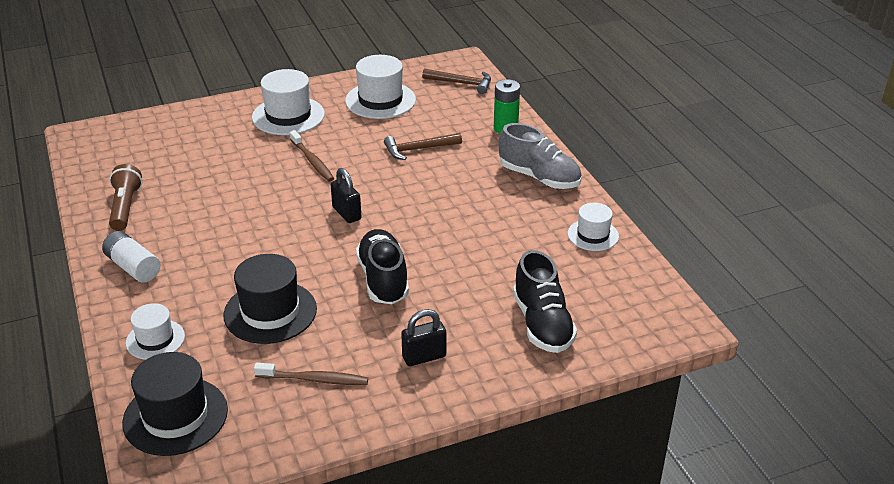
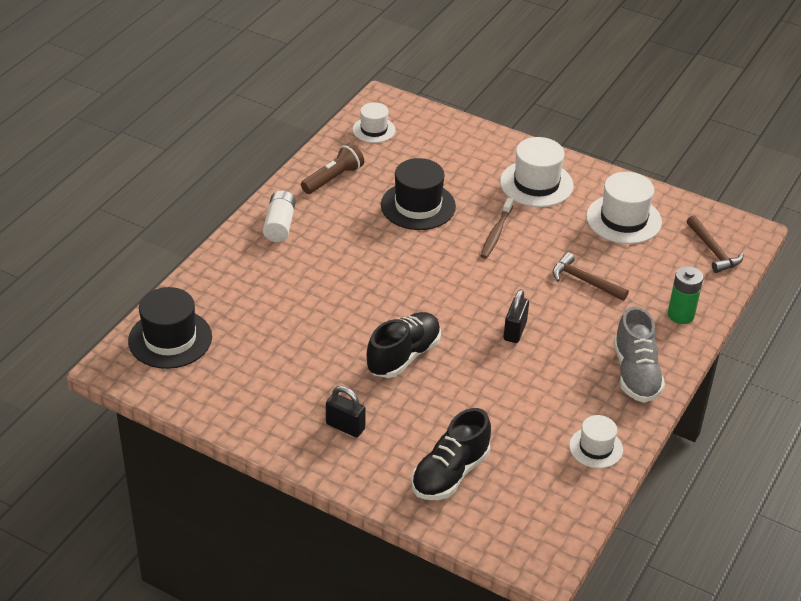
camera: 50 degrees right, 5 degrees up
white hat [126,303,185,360] -> white hat moved to [353,102,396,143]
black hat [223,254,317,344] -> black hat moved to [381,158,456,230]
brown toothbrush [254,363,368,385] -> none
black padlock [331,168,361,223] -> black padlock moved to [504,289,529,343]

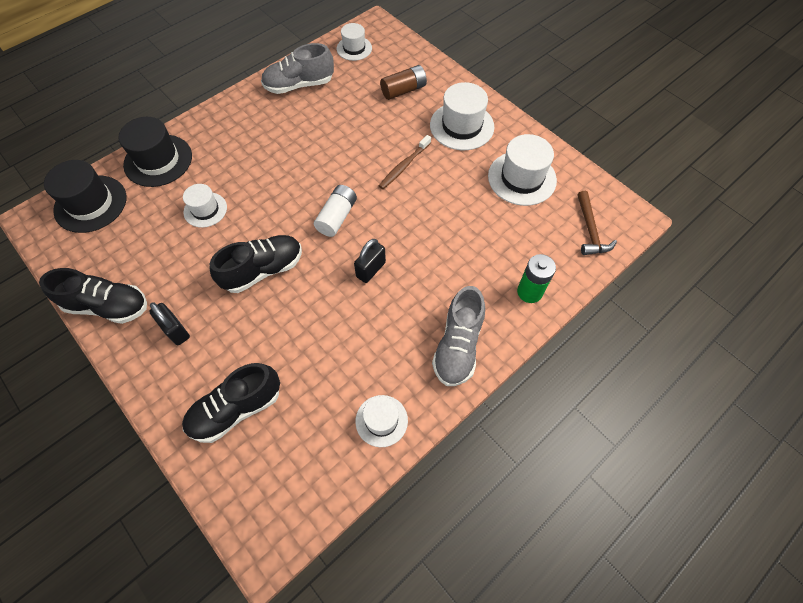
camera: 20 degrees right, 20 degrees up
white battery [263,190,296,242] -> white battery moved to [314,185,357,237]
brown flashlight [301,143,364,194] -> grey shoe [261,43,334,94]
black hat [381,158,456,230] -> black hat moved to [118,117,192,187]
brown hammer [552,252,629,301] -> none
none -> black shoe [39,268,147,324]
none -> white hat [183,184,227,228]
none -> brown battery [380,65,427,100]

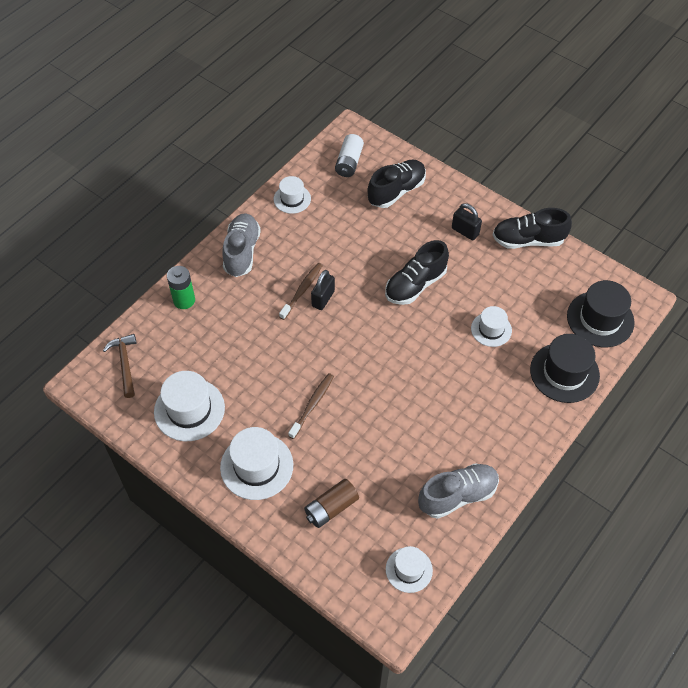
camera: 170 degrees right, 5 degrees down
white battery [314,185,357,237] -> white battery moved to [335,134,364,177]
none -> brown toothbrush [279,263,323,320]

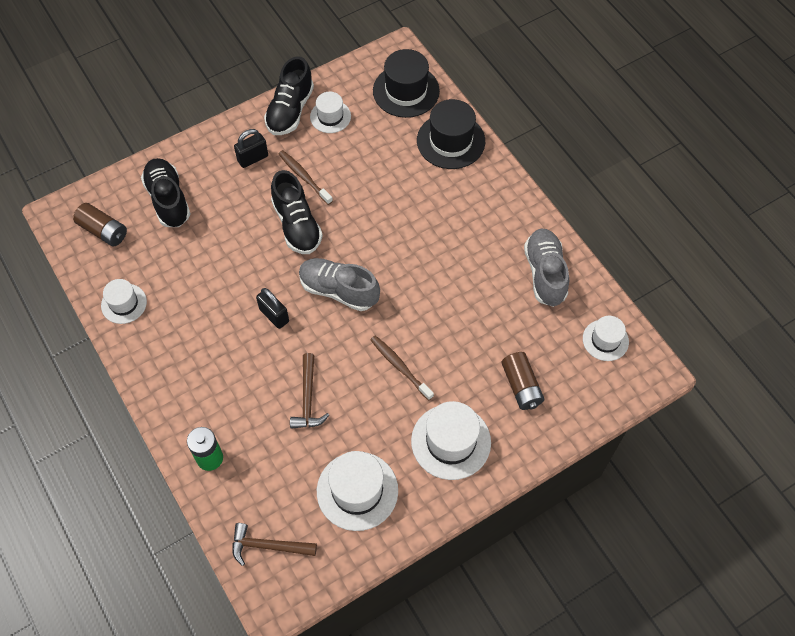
camera: 70 degrees left, 5 degrees up
grey shoe [222,213,261,277] -> grey shoe moved to [299,258,380,311]
brown toothbrush [279,263,323,320] -> brown toothbrush moved to [278,150,333,205]
white battery [335,134,364,177] -> brown battery [73,203,127,246]
white hat [471,306,512,347] -> white hat moved to [310,92,351,133]
none -> brown hammer [290,353,329,429]

